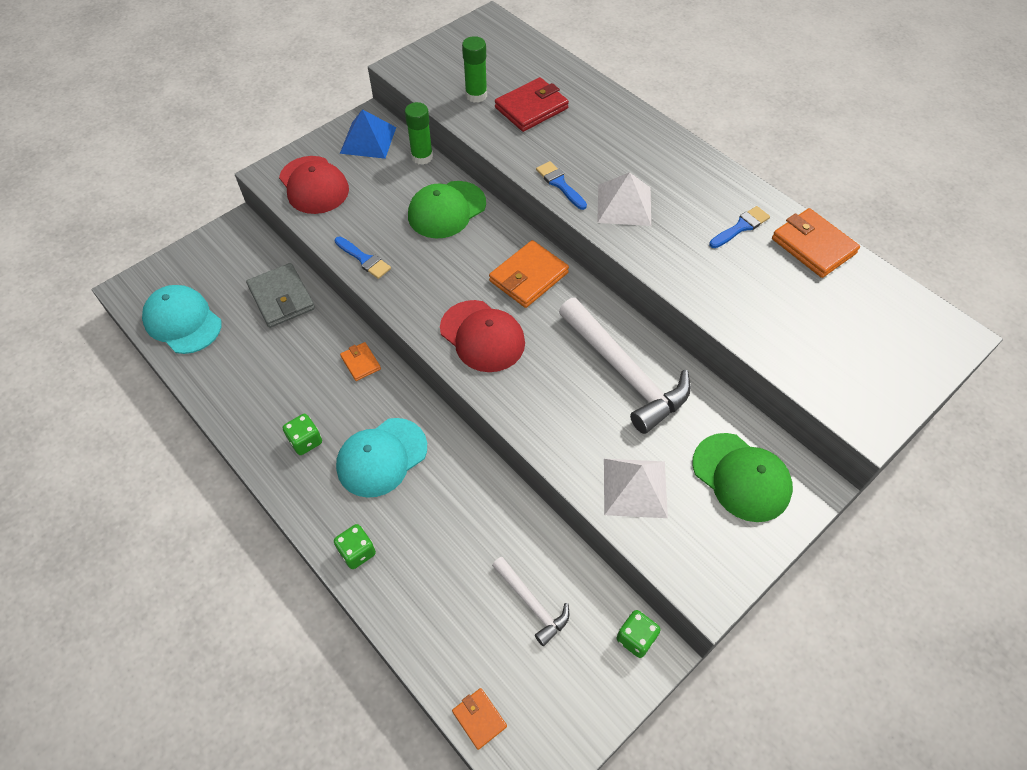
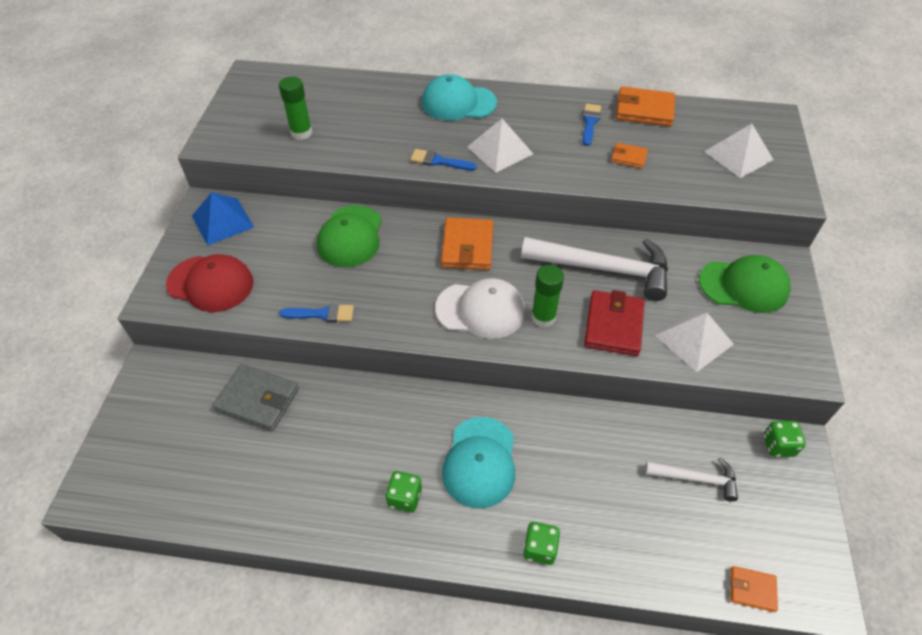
camera: 40 degrees left, 5 degrees down
turquoise cap [142,285,222,354] -> turquoise cap moved to [422,74,497,121]
orange wallet [340,342,381,381] -> orange wallet moved to [611,143,648,169]
green glue stick [405,102,433,165] -> green glue stick moved to [531,265,564,327]
red cap [440,300,525,372] -> white cap [435,278,525,339]
red wallet [495,77,569,132] -> red wallet moved to [584,290,645,356]
none -> white pyramid [704,124,774,178]

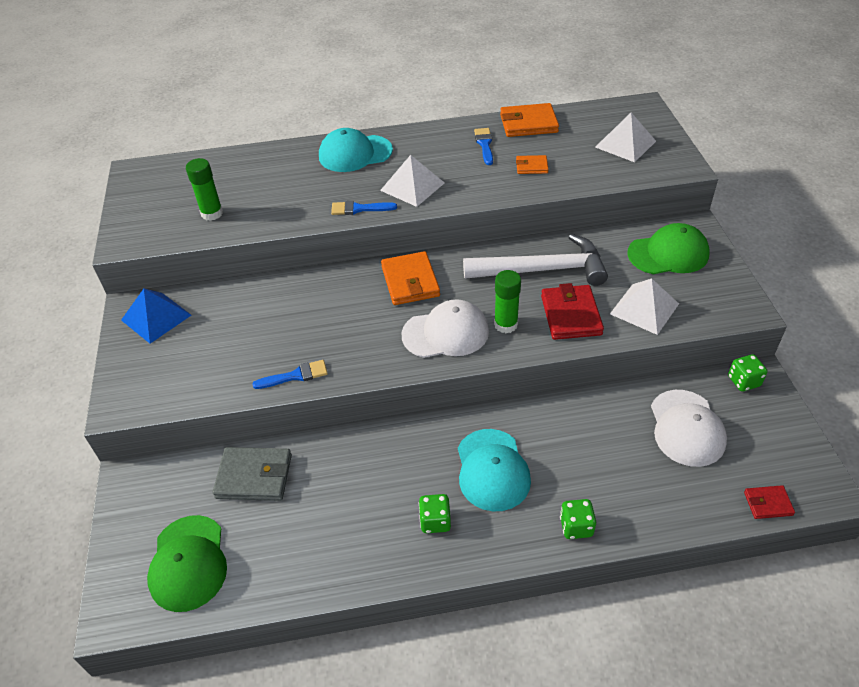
camera: 15 degrees left, 5 degrees down
red cap [166,254,253,312] -> none
green cap [317,205,382,267] -> green cap moved to [147,515,227,612]
white hammer [645,458,738,501] -> white cap [651,390,727,467]
orange wallet [731,566,778,612] -> red wallet [744,485,795,519]

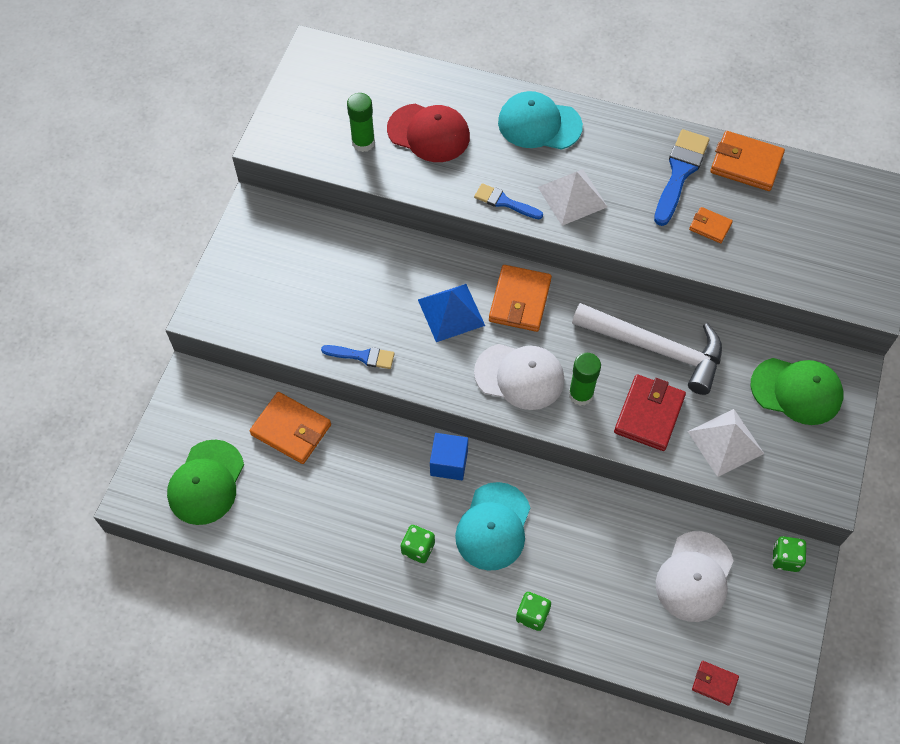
camera: 25 degrees right, 15 degrees up
blue pyramid [121,288,191,344] -> blue pyramid moved to [418,284,485,342]
grey wallet [213,447,292,501] -> orange wallet [250,392,331,464]
blue brush [474,128,493,165] -> blue brush [654,129,710,226], size x1.67
white pyramid [595,112,656,162] -> none
none -> red cap [387,104,470,162]
none -> blue cube [430,433,468,480]

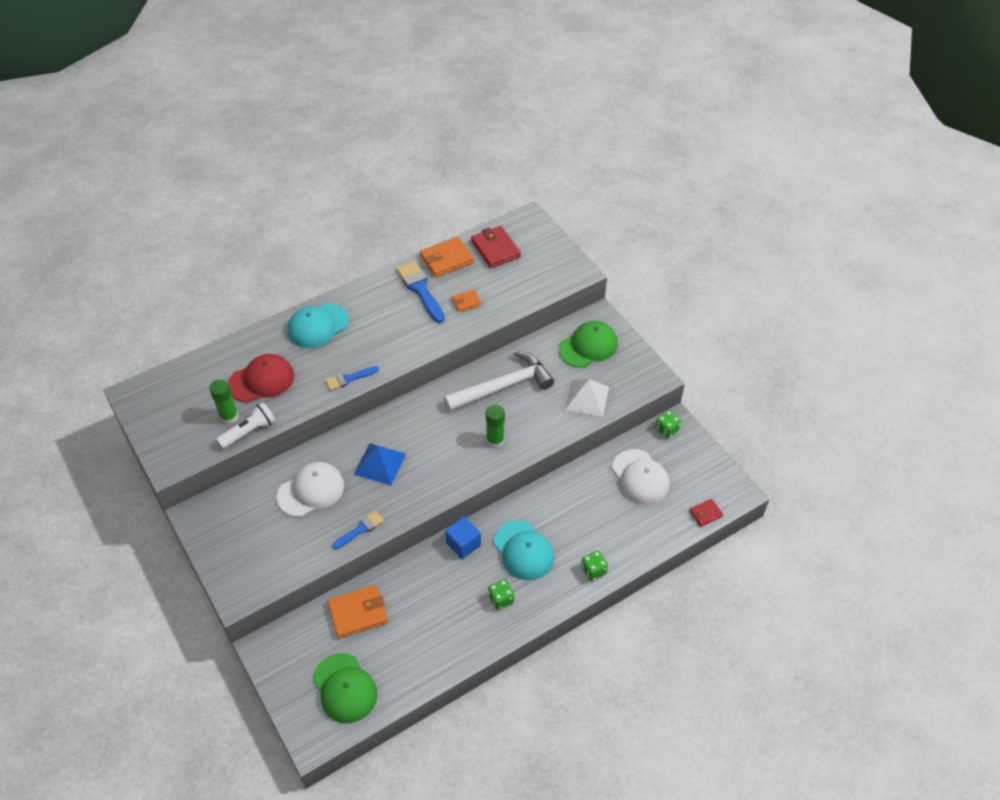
camera: 50 degrees left, 10 degrees down
white cap [474,344,564,410] -> white cap moved to [277,462,344,517]
orange wallet [489,265,552,332] -> none
white pyramid [538,169,608,226] -> none
red wallet [614,374,686,451] -> red wallet moved to [471,226,521,268]
none -> white flashlight [216,402,276,449]

